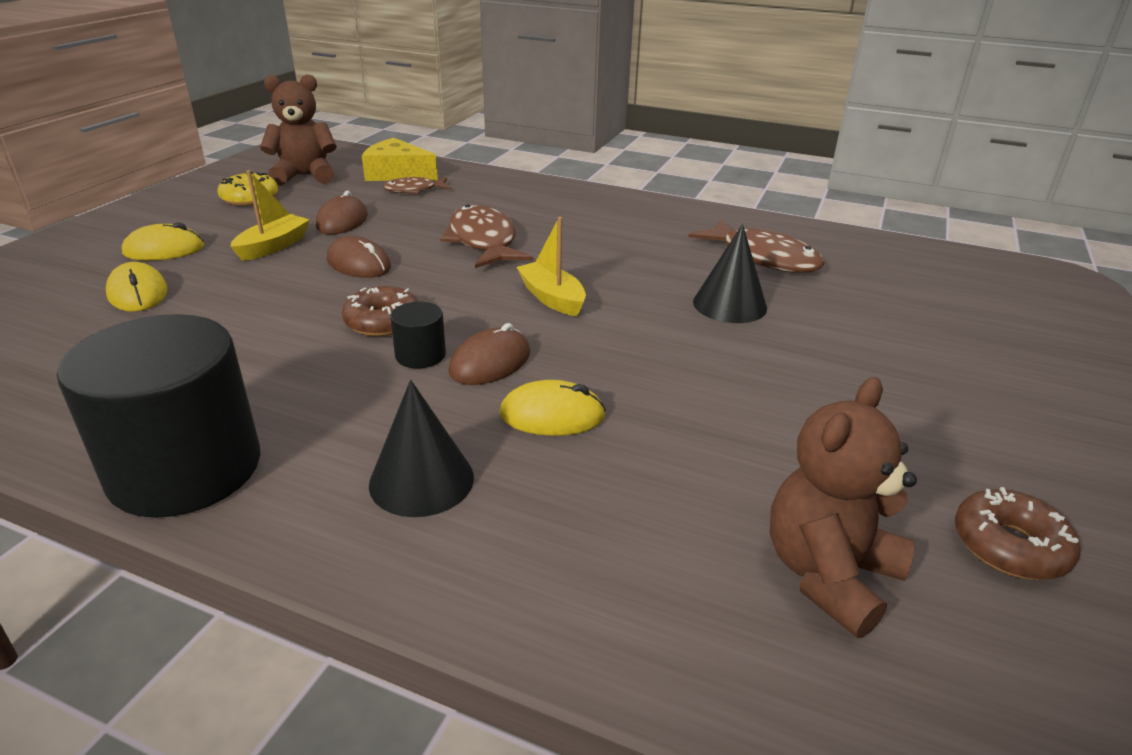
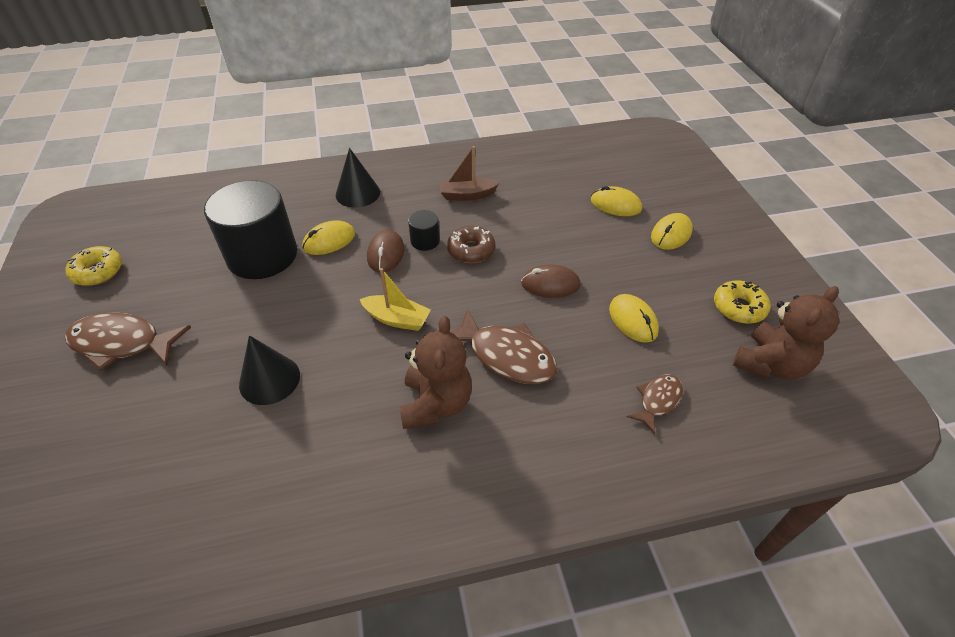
camera: 145 degrees right, 15 degrees up
black cylinder [57,314,260,518] -> black cylinder moved to [204,180,297,279]
yellow boat [230,170,310,261] -> none
brown mouse [316,191,368,235] -> yellow mouse [609,294,659,343]
yellow cheese [362,138,438,181] -> none
brown fish [688,219,825,273] -> brown fish moved to [65,313,191,371]
brown teddy bear [769,377,917,638] -> brown teddy bear moved to [400,316,472,429]
brown donut [955,487,1081,580] -> yellow donut [65,246,122,286]
none -> brown boat [439,146,499,200]

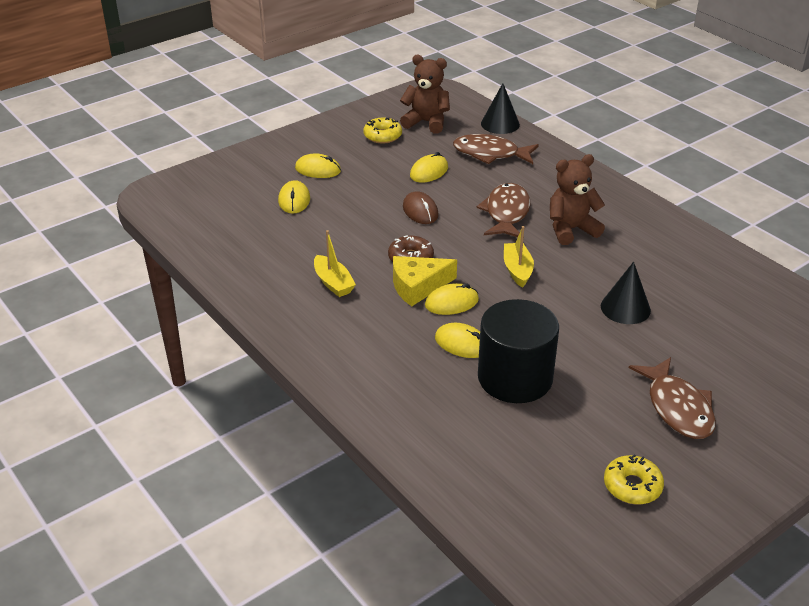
camera: 115 degrees left, 10 degrees down
black cone [336,148,380,208] -> black cone moved to [481,83,520,134]
brown mouse [367,230,405,273] -> yellow mouse [425,283,479,315]
black cylinder [408,210,440,251] -> yellow cheese [393,256,457,306]
brown boat [439,146,499,200] -> yellow boat [314,230,356,297]
brown fish [627,375,683,434] -> brown fish [453,134,539,164], size x1.76

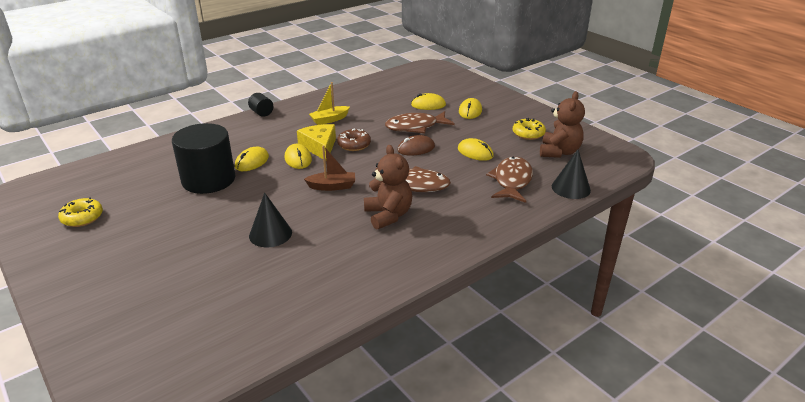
camera: 90 degrees right, 5 degrees down
yellow boat [504,226,534,288] -> brown boat [304,145,355,191]
brown fish [629,357,716,439] -> brown fish moved to [385,111,455,133]
none -> black cylinder [248,93,273,117]

